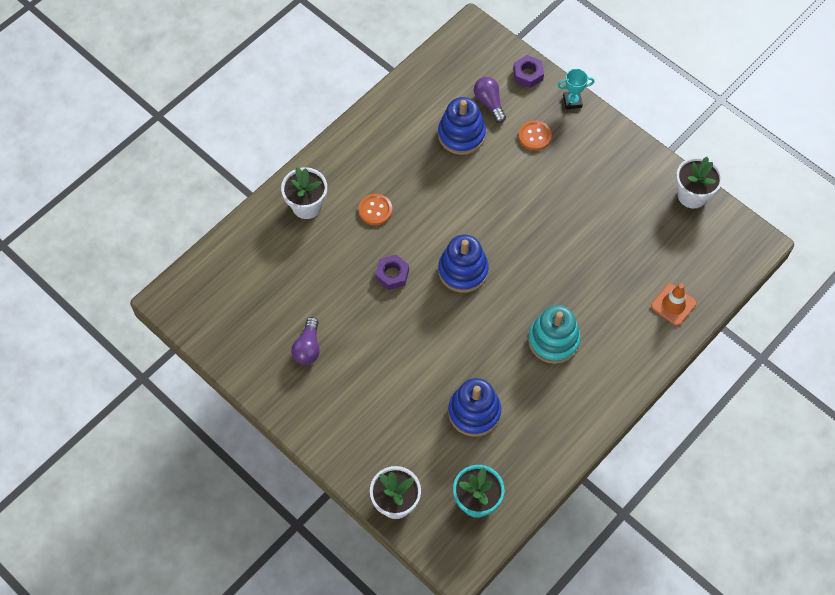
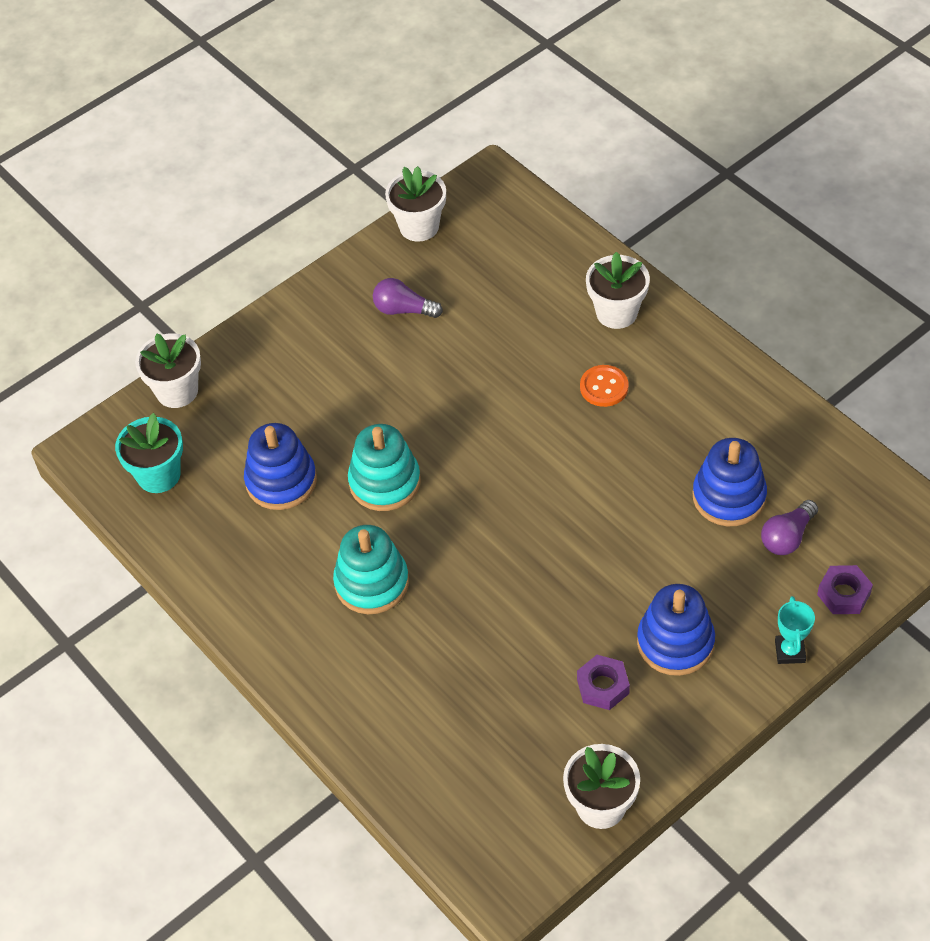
camera: 100 degrees right, 10 degrees down
purple nut [375,255,409,290] -> purple nut moved to [577,655,630,710]
blue stacking toy [438,235,489,293] -> blue stacking toy moved to [637,584,715,676]
purple light bulb [474,77,506,123] -> purple light bulb turned 150 degrees clockwise [761,500,818,555]
orange button [519,120,552,151] -> none
orange traffic cone [651,284,697,326] -> none
none -> turquoise stacking toy [348,424,421,511]
none -> white flower pot [385,166,446,242]

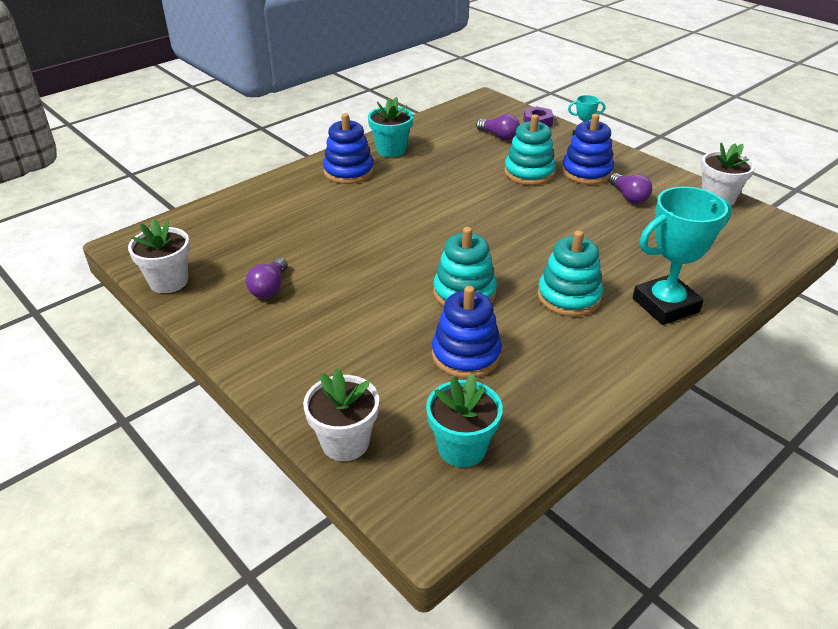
camera: 95 degrees left, 15 degrees down
purple nut [577,655,630,710] -> purple light bulb [609,173,652,204]
orange button [580,365,628,407] -> none
white flower pot [586,252,650,329] -> none
blue stacking toy [692,438,767,526] -> blue stacking toy moved to [323,113,374,184]
none -> turquoise flower pot [368,97,413,157]
none -> turquoise stacking toy [504,114,556,185]
none -> turquoise trophy [633,186,732,325]

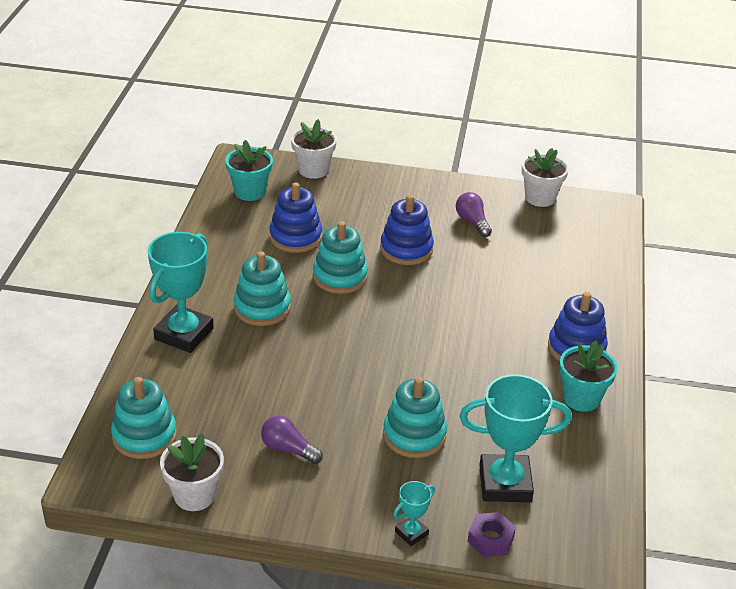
camera: 140 degrees right, 0 degrees up
purple light bulb [476,114,520,140] -> turquoise trophy [460,374,572,502]
blue stacking toy [562,114,614,185] -> blue stacking toy moved to [380,195,434,265]
none -> turquoise stacking toy [111,377,177,459]

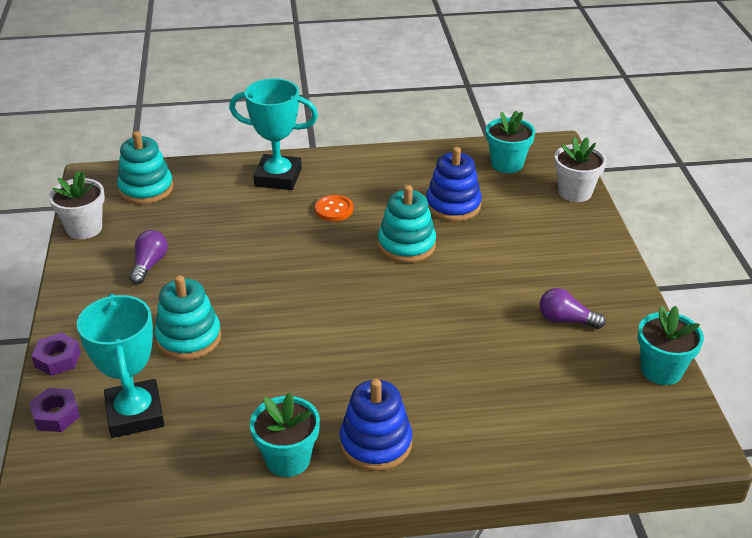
camera: 75 degrees right, 0 degrees up
turquoise stacking toy [234,251,291,326] -> orange button [315,195,353,221]
blue stacking toy [380,195,434,265] -> none
turquoise trophy [393,481,435,546] -> purple nut [32,333,81,376]
purple light bulb [456,192,492,237] -> purple light bulb turned 120 degrees counterclockwise [540,288,606,329]
white flower pot [522,148,569,207] -> turquoise flower pot [638,306,704,385]

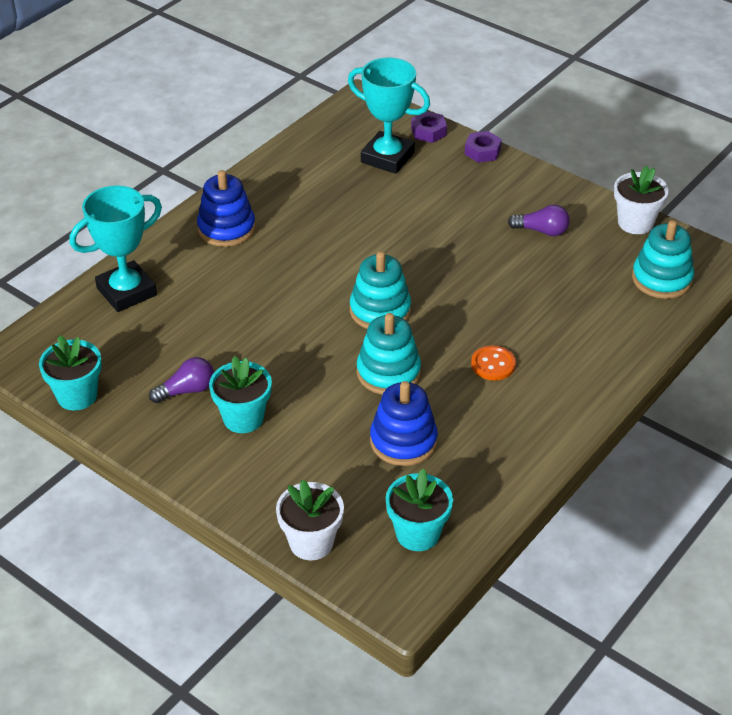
camera: 135 degrees right, 5 degrees up
purple light bulb [129,230,168,284] -> purple light bulb turned 45 degrees counterclockwise [508,205,570,236]
turquoise stacking toy [154,275,221,360] -> turquoise stacking toy moved to [350,251,411,329]
turquoise trophy [229,78,318,190] -> turquoise trophy moved to [69,185,162,312]
turquoise flower pot [250,393,320,477] -> turquoise flower pot moved to [209,356,272,433]

